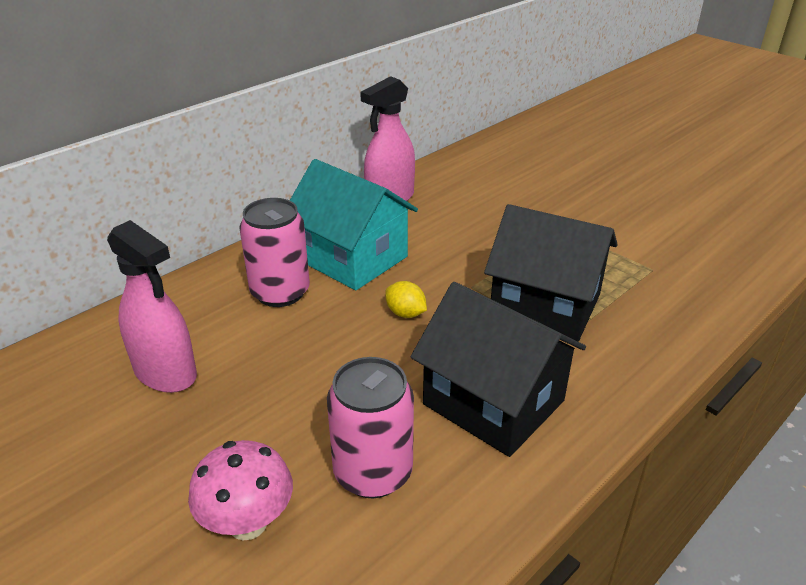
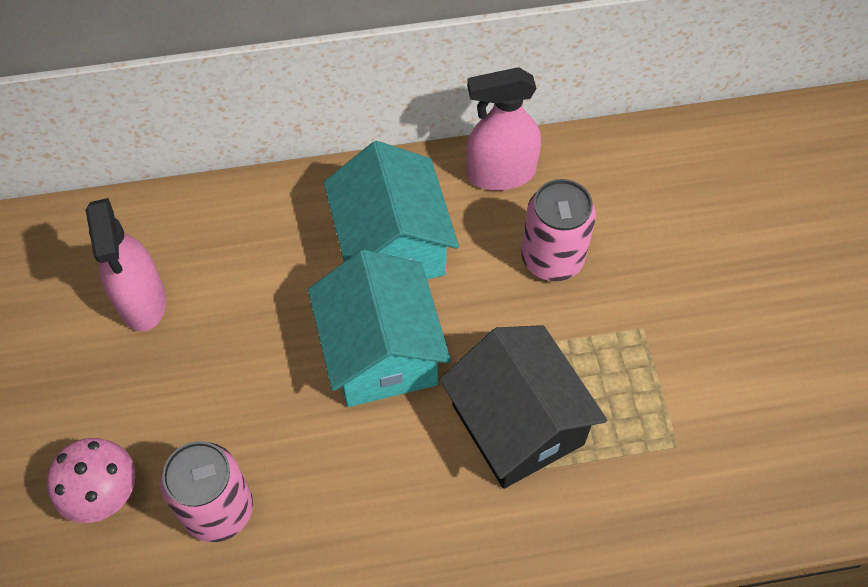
camera: 35 degrees right, 25 degrees up
pink can [240,198,310,307] -> pink can moved to [521,179,596,281]
yellow lemon [385,281,427,318] -> turquoise house [308,249,451,407]
black house [411,282,586,457] -> none

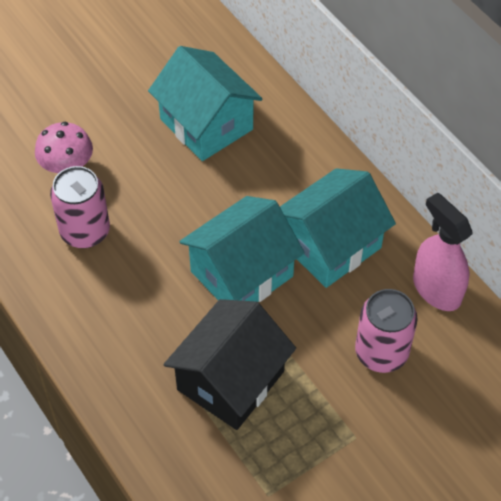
camera: 65 degrees right, 5 degrees down
pink spray bottle [86,198,166,331] -> turquoise house [148,46,263,161]

